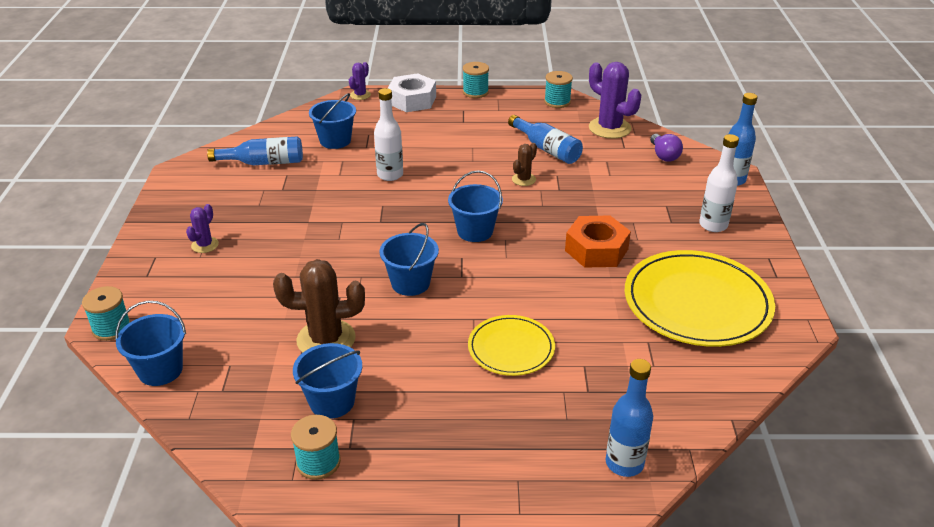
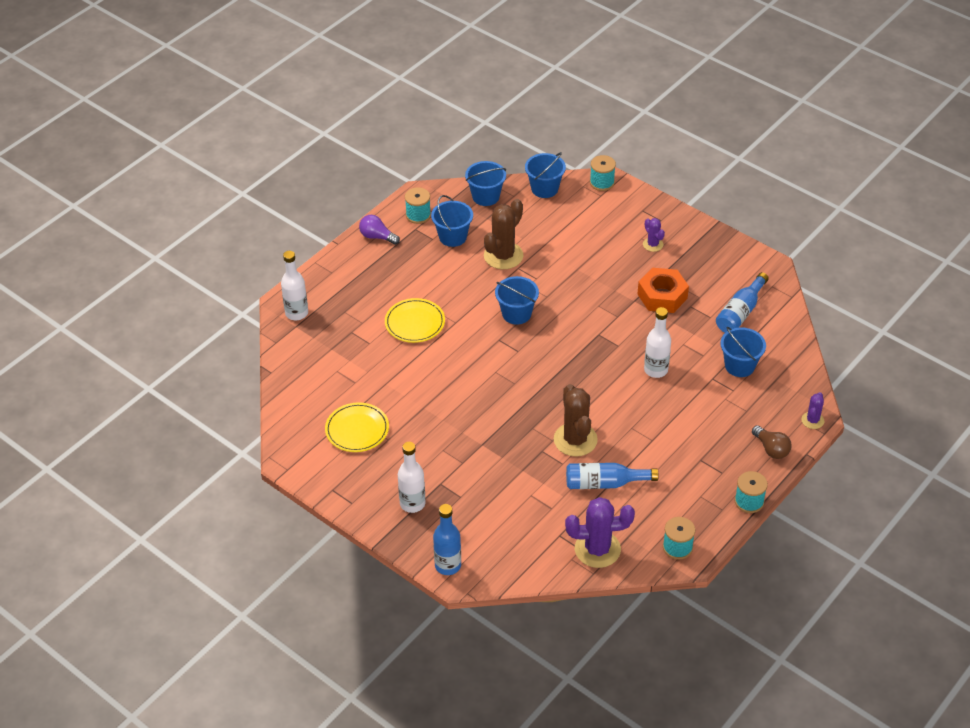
camera: 130 degrees right, 10 degrees up
purple cactus [349,62,371,100] -> purple cactus turned 45 degrees clockwise [802,392,825,429]
white nut [388,73,436,112] -> brown light bulb [752,425,792,459]
blue bucket [448,171,503,242] -> blue bucket moved to [465,161,506,206]
brown cactus [512,143,537,186] -> brown cactus [554,384,598,457], size x1.91
orange nut [565,216,631,268] -> orange nut moved to [638,268,689,313]
blue bottle [606,359,653,477] -> white bottle [281,251,308,320]
yellow plate [625,250,775,347] -> yellow plate [325,402,389,452], size x0.56
purple light bulb [650,134,683,162] -> purple light bulb moved to [359,215,400,245]

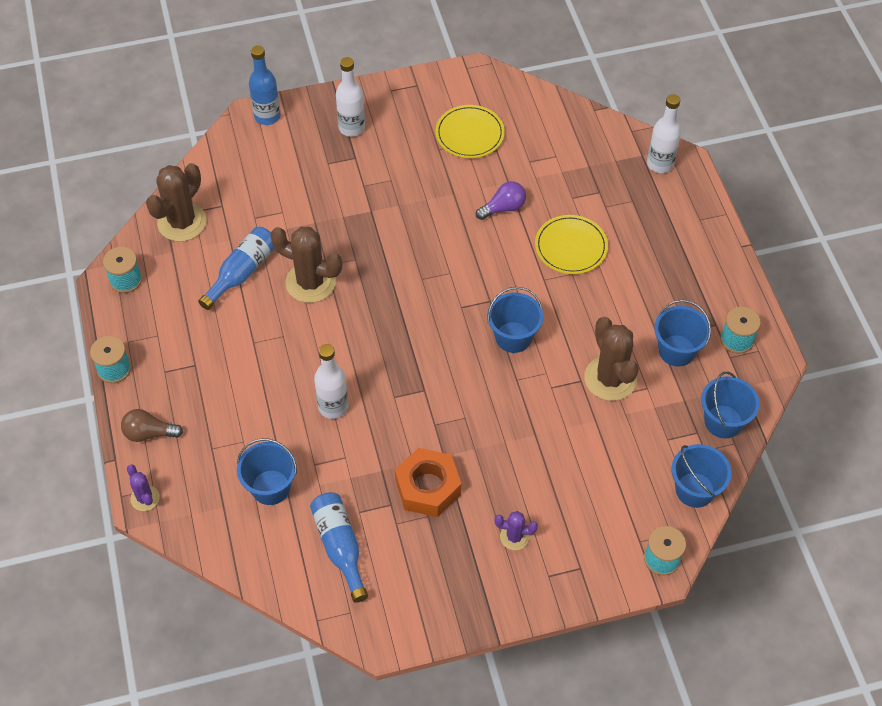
camera: 125 degrees right, 10 degrees up
purple light bulb [359,215,400,245] -> purple light bulb moved to [476,181,526,220]
purple cactus [565,497,635,568] -> brown cactus [146,163,206,242]

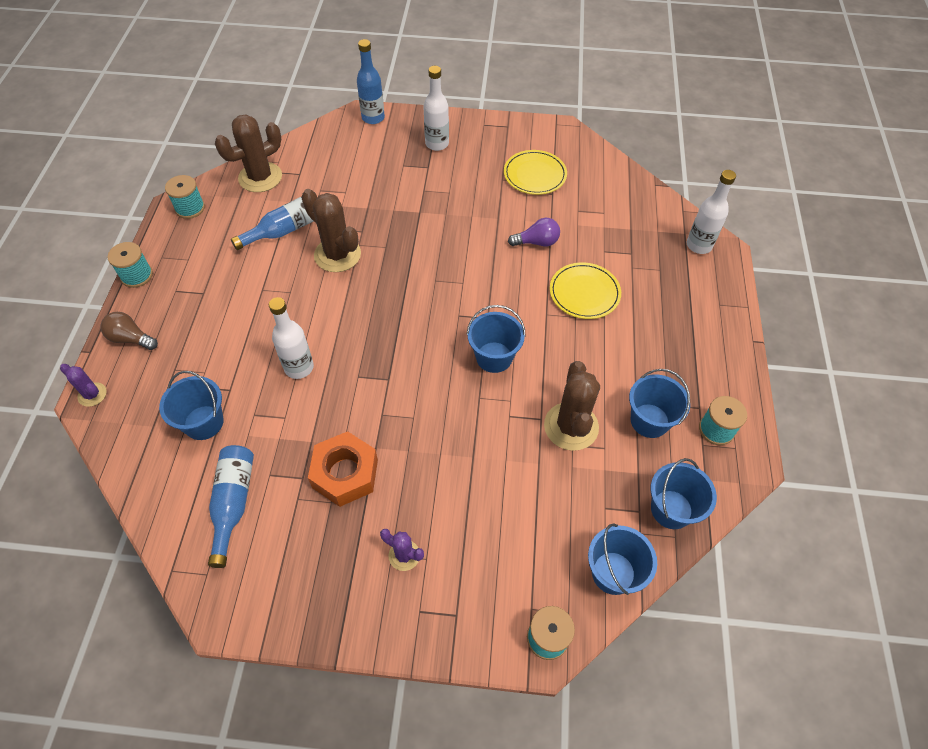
camera: 20 degrees right, 0 degrees up
purple cactus [127,465,160,511] -> purple cactus turned 45 degrees counterclockwise [60,364,107,407]

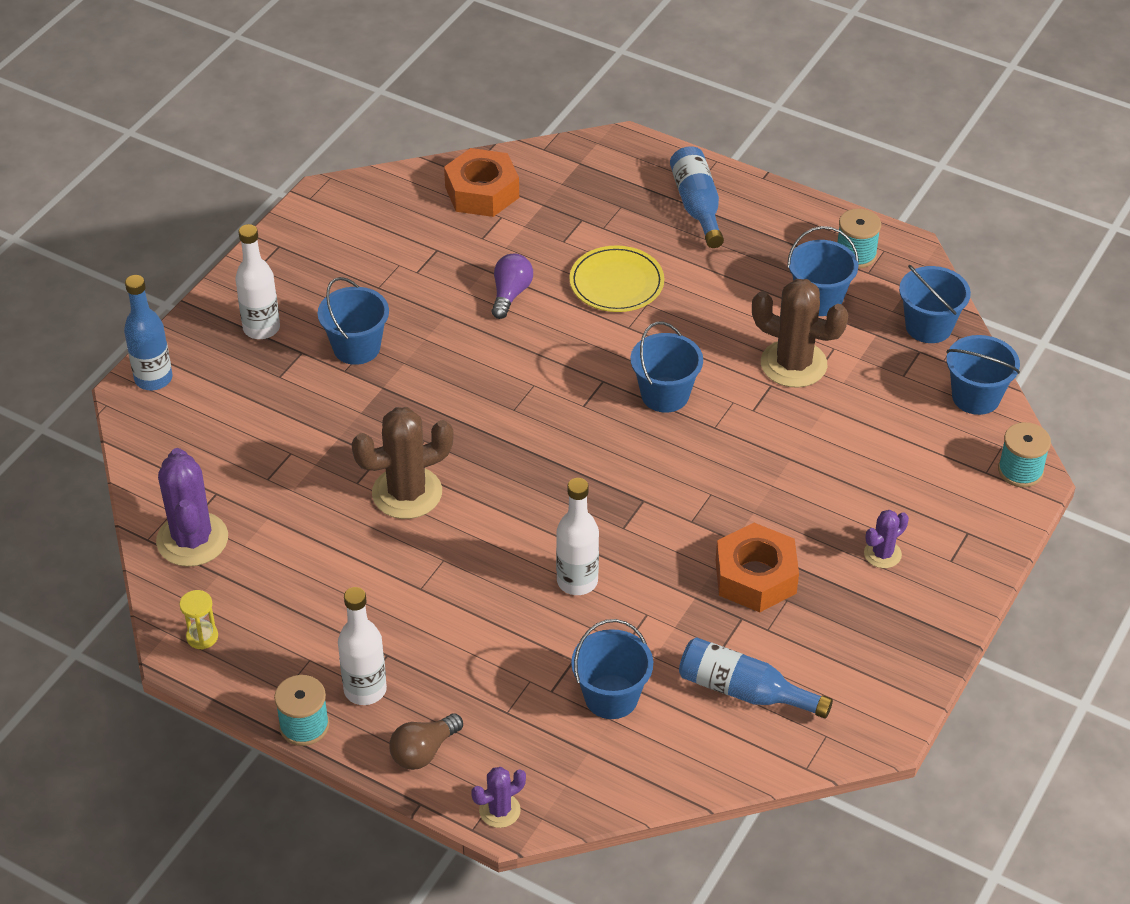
camera: 65 degrees left, 10 degrees down
turquoise spool [165,175,205,219] -> yellow hourglass [179,590,218,649]
brown cactus [215,114,282,192] -> purple cactus [156,448,228,567]
blue bottle [231,197,313,250] -> blue bottle moved to [670,146,724,248]
yellow plate [504,150,567,195] -> none
white bottle [687,170,736,254] -> white bottle moved to [338,587,387,705]
none -> blue bucket [318,277,389,365]
none -> orange nut [444,148,519,217]

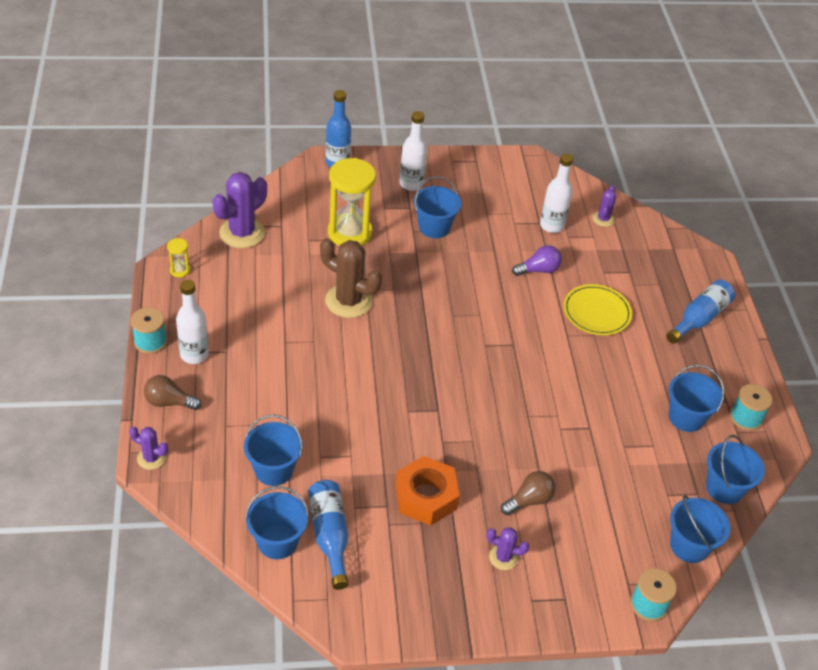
camera: 50 degrees right, 0 degrees up
orange nut [444,148,519,217] -> purple cactus [592,185,616,227]
white bottle [556,478,599,595] -> white bottle moved to [540,153,573,233]
blue bucket [630,322,703,413] -> blue bucket moved to [245,486,309,559]
brown cactus [752,279,848,388] -> none
none -> yellow hourglass [328,158,376,246]
none -> brown light bulb [501,471,556,515]

